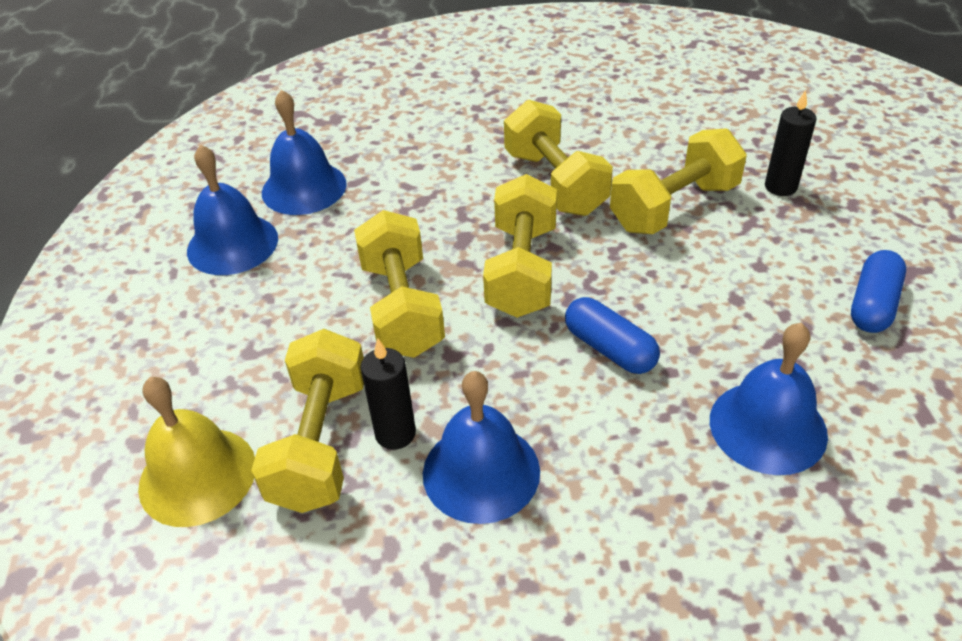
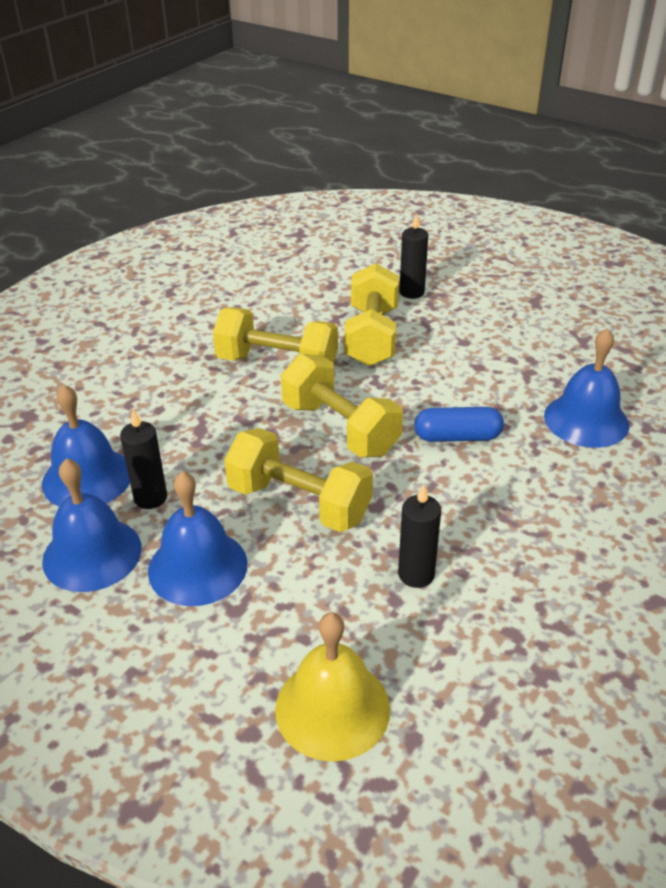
camera: 50 degrees left, 5 degrees down
yellow dumbbell [251,329,364,513] -> none
blue bell [423,371,540,524] -> blue bell moved to [148,471,248,606]
blue capsule [851,250,906,333] -> none
none -> black candle [120,409,167,509]

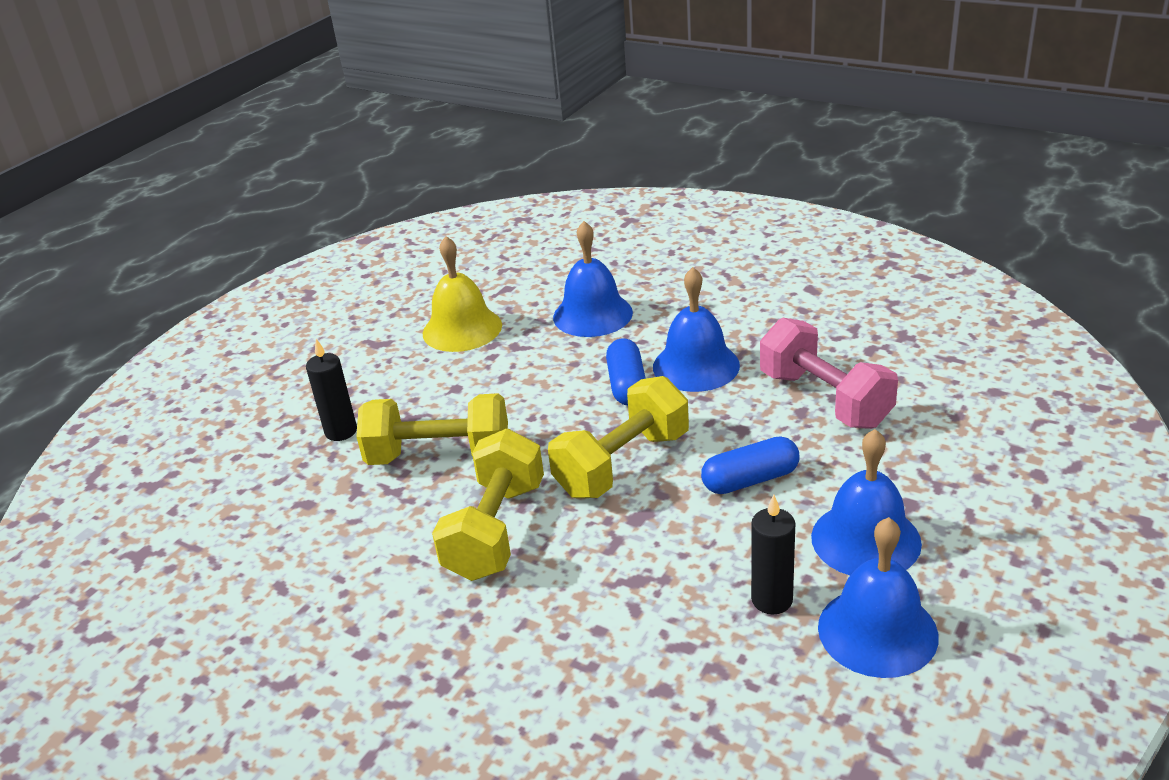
camera: 90 degrees left, 5 degrees down
blue bell [42,384,130,506] -> blue bell moved to [653,267,740,392]
yellow dumbbell [224,428,373,532] -> blue capsule [701,436,800,494]
yellow bell [275,612,390,762] -> yellow bell moved to [423,236,502,352]
black candle [398,484,441,588] -> pink dumbbell [760,318,898,429]

